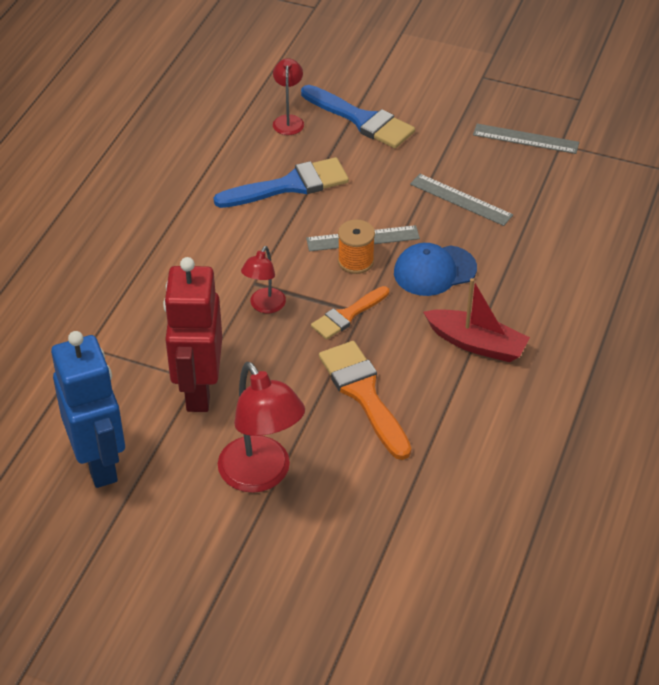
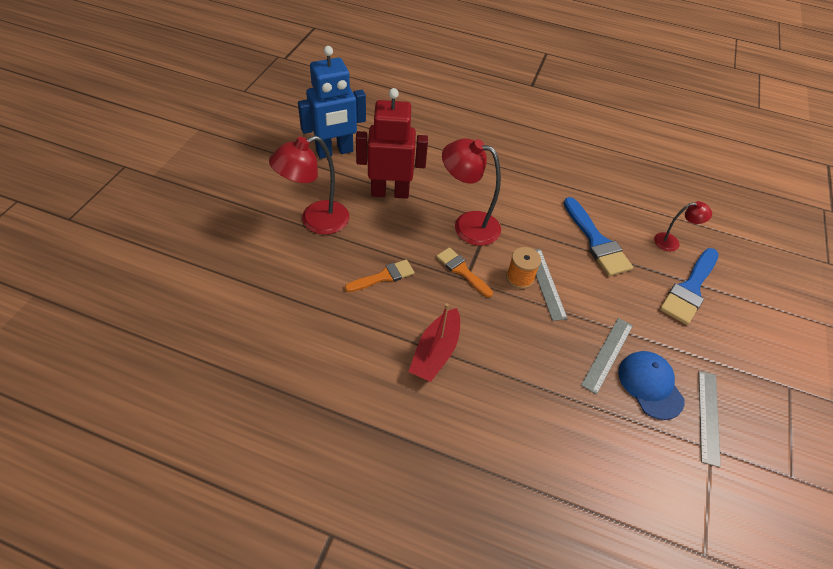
camera: 85 degrees right, 5 degrees up
red lamp [241,246,286,313] -> red lamp [442,138,501,246], size x1.84
orange brush [319,341,411,460] -> orange brush [345,260,414,292], size x0.63
blue cap [394,243,477,296] -> blue cap moved to [618,351,685,420]

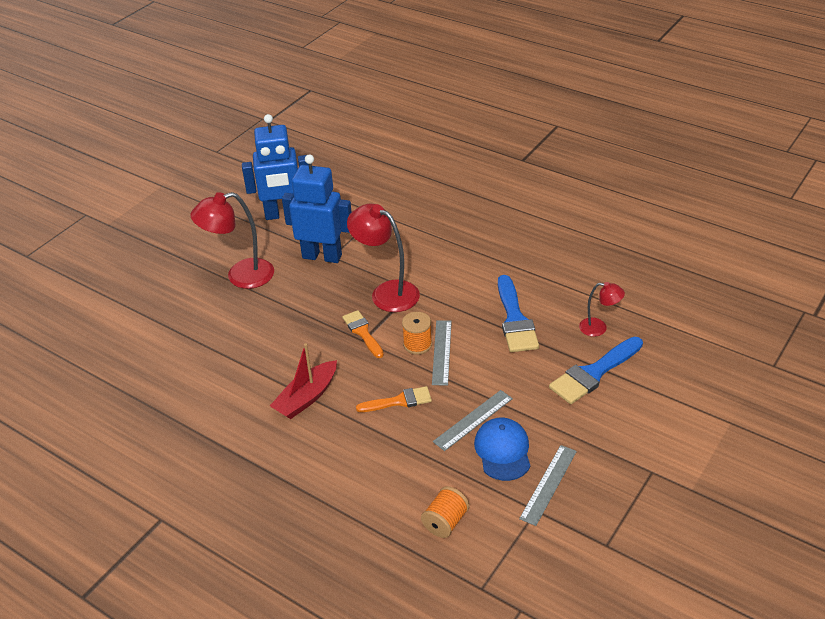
camera: 20 degrees right, 10 degrees down
orange brush [345,260,414,292] -> orange brush moved to [356,386,432,412]
red robot [356,88,428,199] -> blue robot [282,154,351,263]
none -> orange spool [421,486,470,538]

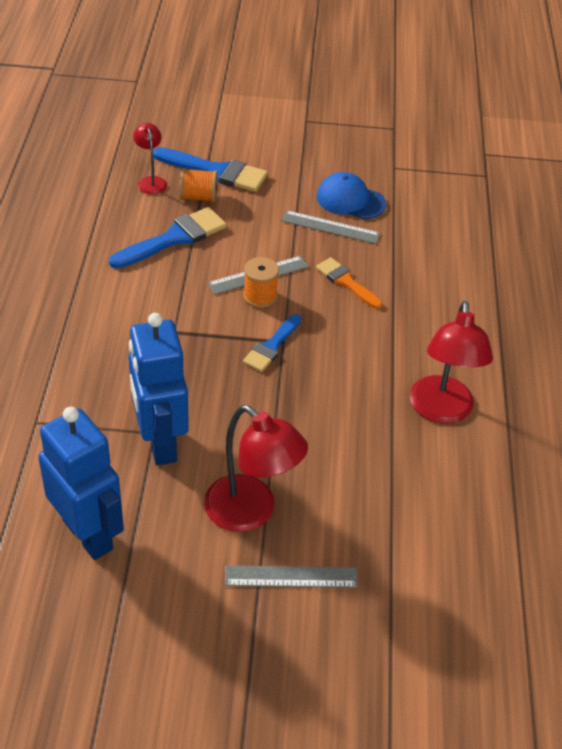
camera: 125 degrees left, 5 degrees up
red boat [270,343,337,419] -> none
orange brush [342,310,384,358] -> blue brush [243,314,301,372]
red lamp [347,203,420,312] -> red lamp moved to [410,301,493,424]
orange spool [421,486,470,538] -> orange spool moved to [179,168,218,202]
blue cap [474,418,530,481] -> blue cap turned 60 degrees clockwise [317,172,386,219]
grey ruler [519,445,577,526] -> grey ruler moved to [225,565,358,588]

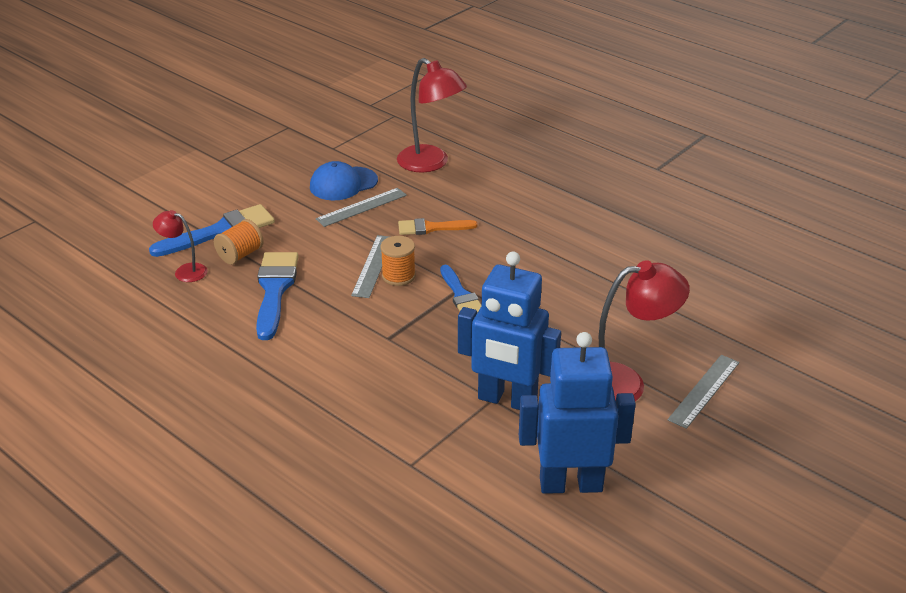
camera: 50 degrees left, 10 degrees down
red lamp [410,301,493,424] -> red lamp moved to [397,58,467,172]

